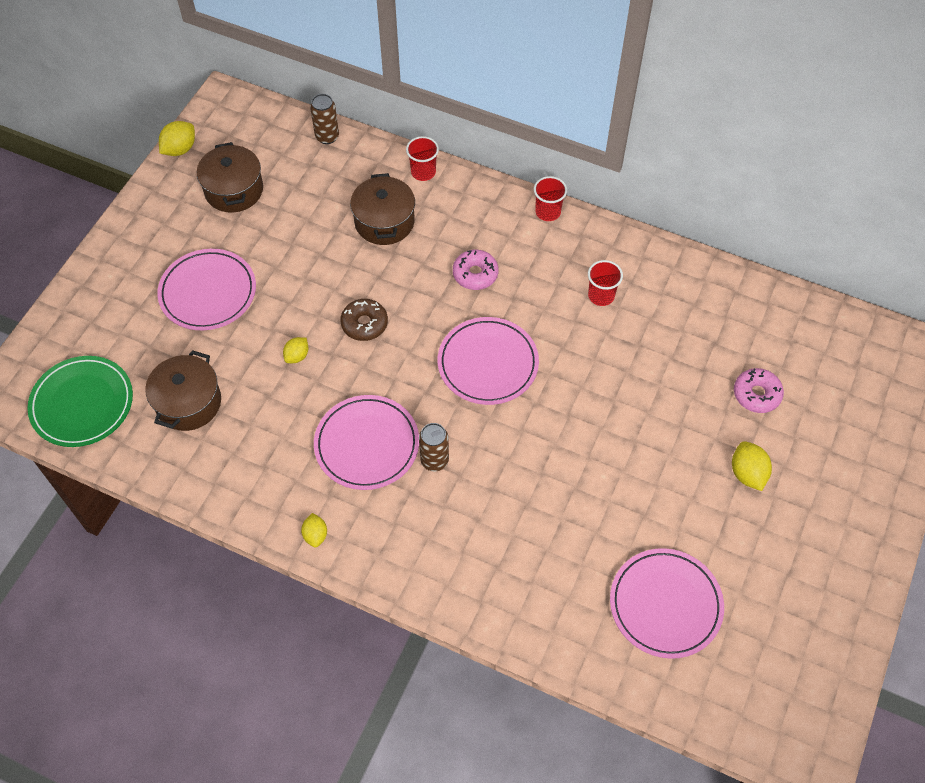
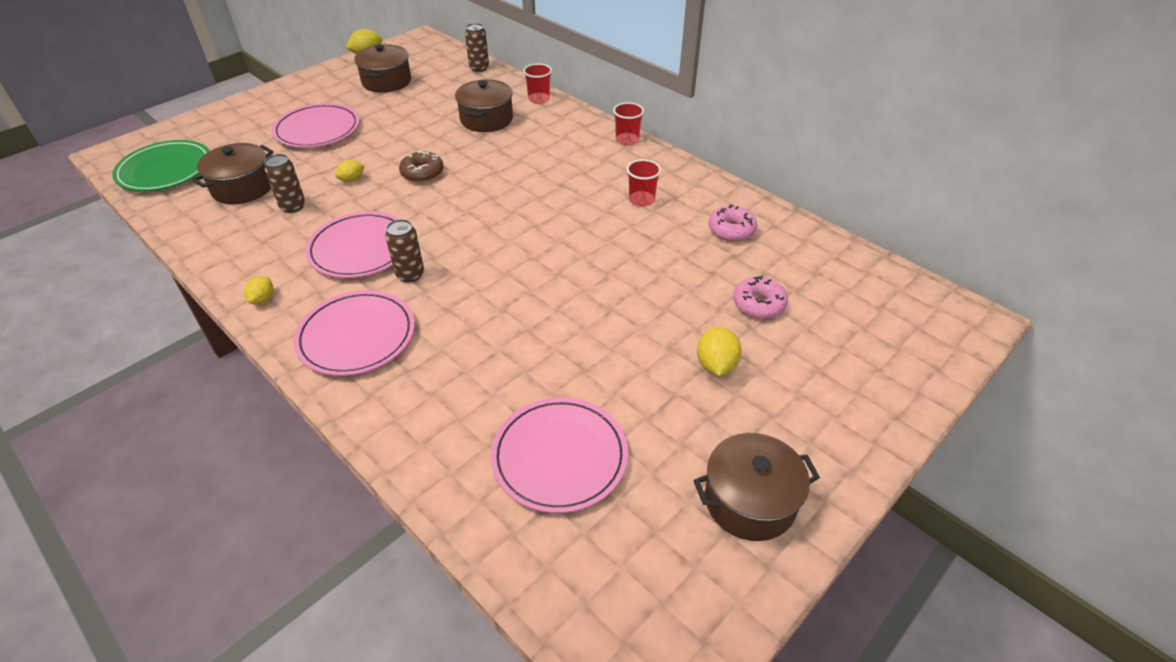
camera: 20 degrees right, 15 degrees down
pink plate [438,317,539,405] -> pink plate moved to [294,290,415,376]
pink donut [453,250,499,290] -> pink donut moved to [709,205,757,241]
none -> brown can [264,154,305,213]
none -> brown pot [693,433,820,541]

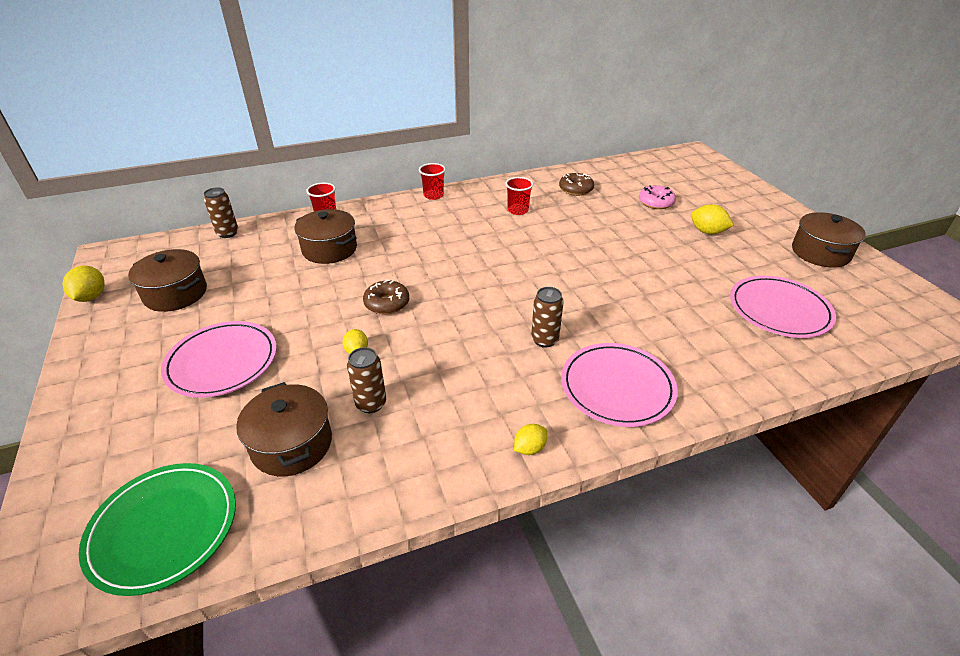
camera: 65 degrees left, 5 degrees down
yellow lemon [244,276,274,305] -> yellow lemon turned 75 degrees counterclockwise [514,424,547,455]
pink plate [305,212,400,278] -> none
pink donut [709,205,757,241] -> brown donut [559,173,594,196]

